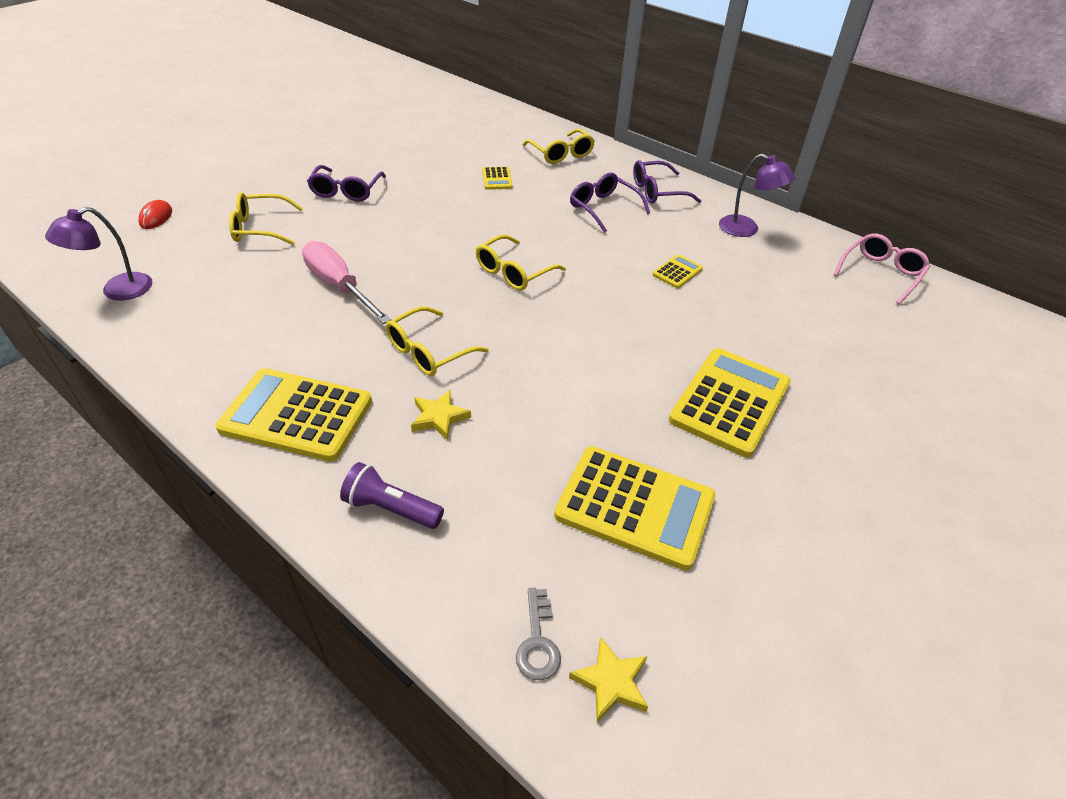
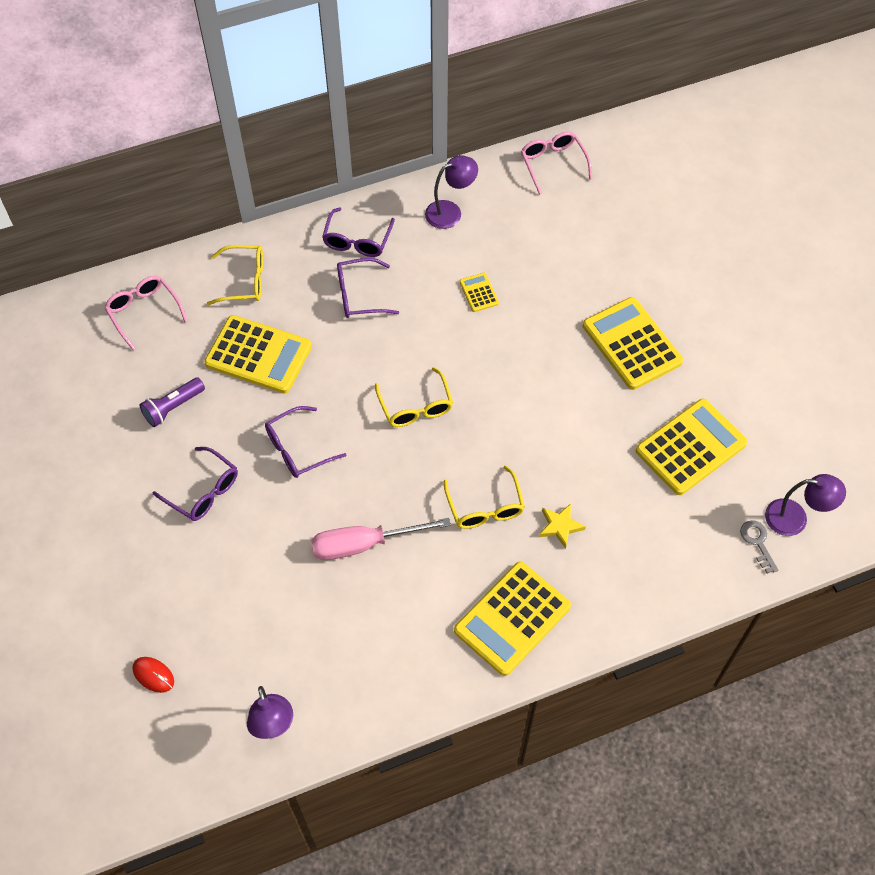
camera: 60 degrees left, 15 degrees up
yellow glasses [229,192,303,245] -> none
purple flashlight [340,462,444,529] -> purple flashlight moved to [139,378,205,427]
yellow calculator [482,167,513,190] -> yellow calculator [204,315,312,394], size x2.19
grey key [516,588,561,681] -> grey key turned 135 degrees counterclockwise [740,520,778,574]
yellow star [569,638,648,722] -> purple lamp [765,474,846,536]
none -> pink glasses [104,276,188,350]
none -> purple glasses [265,406,347,478]

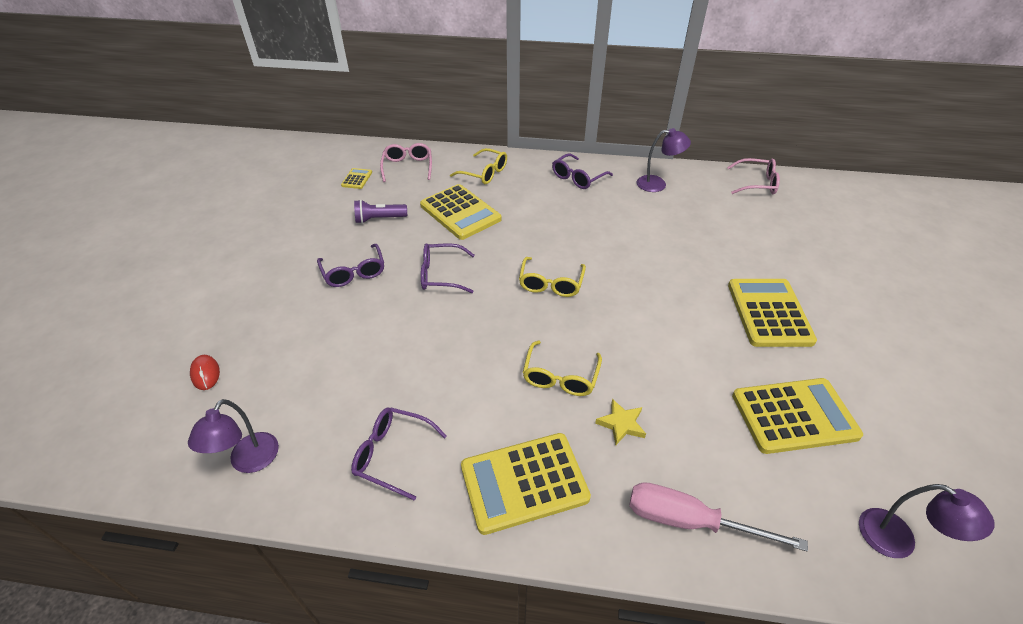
camera: 30 degrees right, 15 degrees down
pink screwdriver [311,518,451,560] -> pink screwdriver moved to [629,482,808,552]
purple glasses [337,258,399,318] -> purple glasses moved to [351,407,447,500]
yellow calculator [460,273,499,312] -> yellow calculator moved to [341,168,372,189]
pink glasses [521,132,592,195] -> pink glasses turned 90 degrees clockwise [727,158,780,194]
grey key [740,520,778,574] -> none

